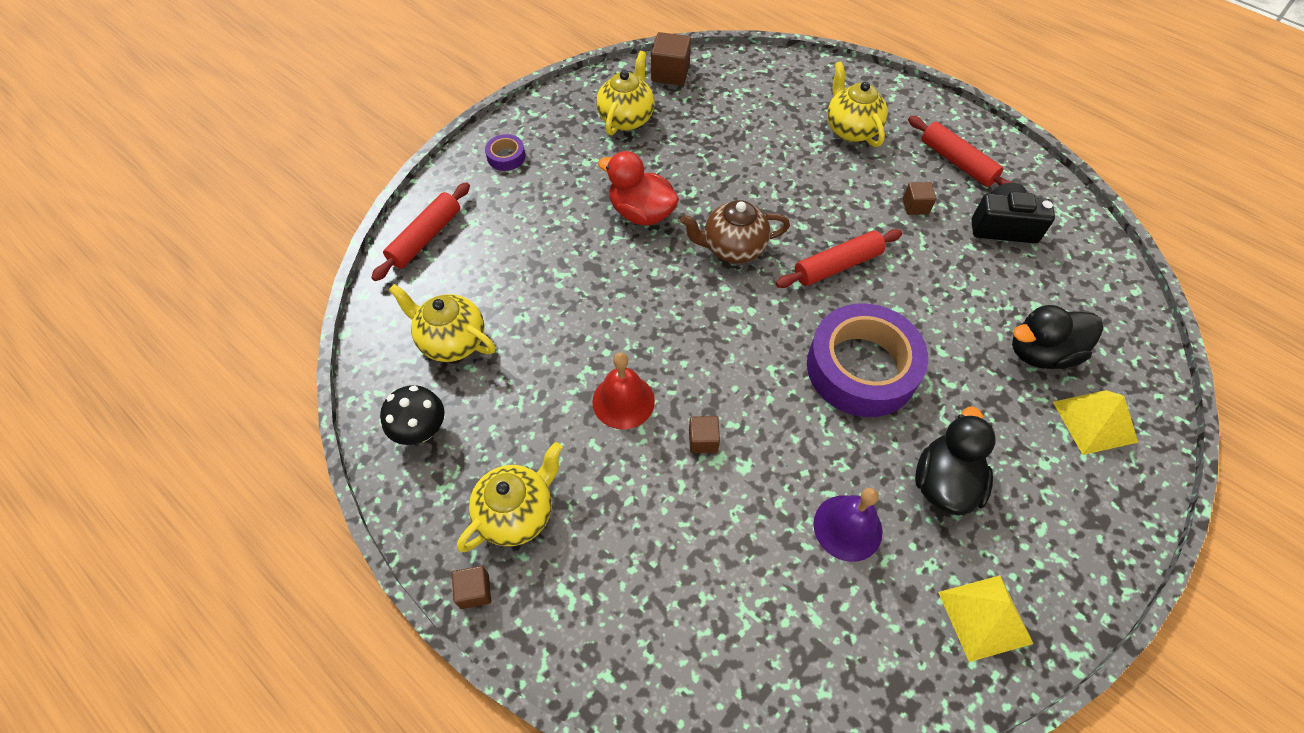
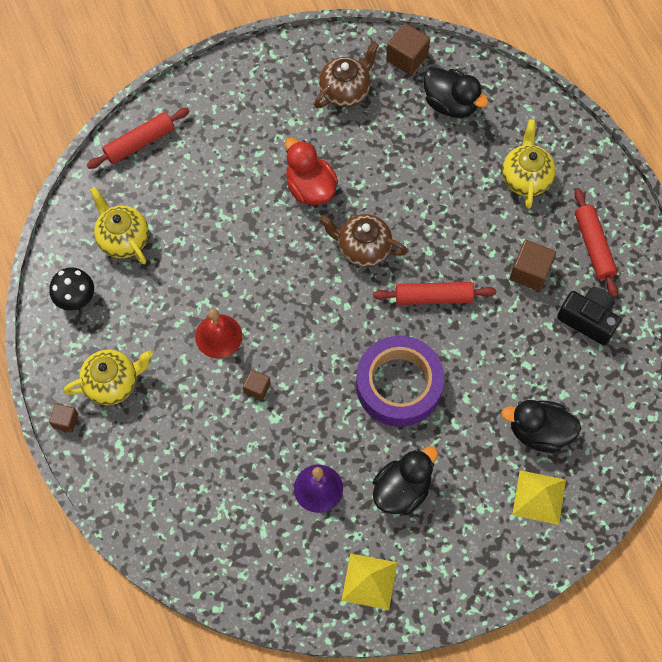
camera: 25 degrees right, 10 degrees up
purple tape [485,134,526,171] -> none
yellow teapot [596,51,654,136] -> brown teapot [314,42,379,108]
brown cube [903,182,936,215] -> brown cube [510,240,556,291], size x1.67
none -> black duck [424,67,489,118]

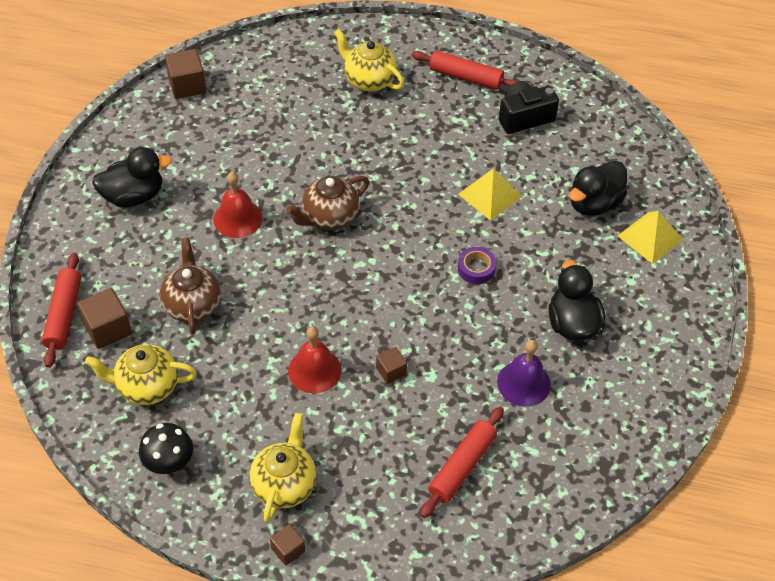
camera: 55 degrees left, 15 degrees down
red duck [285,138,338,205] -> red bell [214,172,263,238]
brown teapot [314,42,379,108] -> brown teapot moved to [160,238,221,335]
yellow pyramid [342,553,397,610] -> yellow pyramid moved to [458,168,522,221]
purple tape [356,336,444,427] -> purple tape [458,247,496,284], size x0.42
red rolling pin [373,282,496,305] -> red rolling pin moved to [420,407,504,518]
black duck [424,67,489,118] -> black duck moved to [92,147,172,207]
brown cube [510,240,556,291] -> brown cube moved to [77,288,132,349]

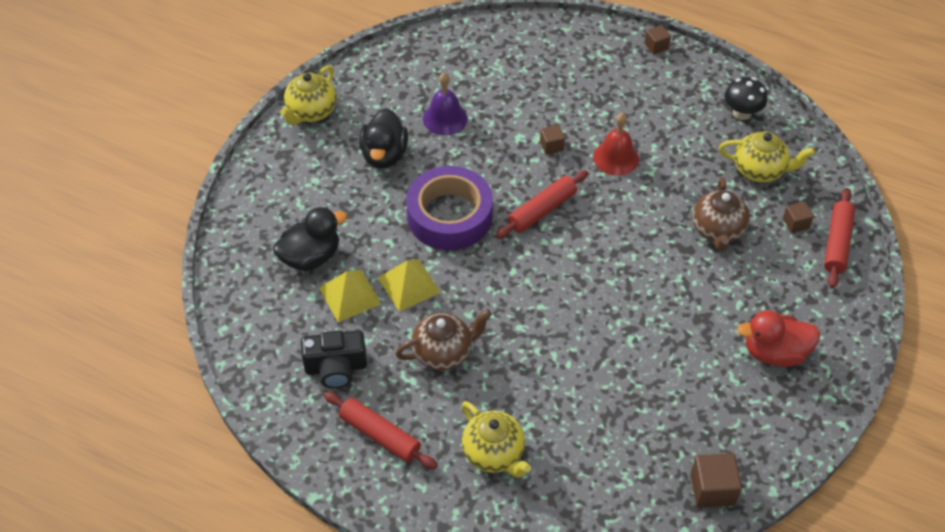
camera: 165 degrees left, 0 degrees up
brown cube [77,288,132,349] -> brown cube [783,202,814,233], size x0.60
black duck [92,147,172,207] -> red duck [737,310,820,367]
red bell [214,172,263,238] -> none
yellow teapot [250,413,317,523] -> yellow teapot moved to [280,65,336,125]
brown teapot [286,176,369,230] -> brown teapot moved to [396,309,492,370]
red rolling pin [420,407,504,518] -> red rolling pin moved to [495,170,588,239]
purple tape [458,247,496,284] -> purple tape [406,166,493,250], size x2.39
yellow pyramid [618,211,683,264] -> yellow pyramid moved to [319,270,381,322]

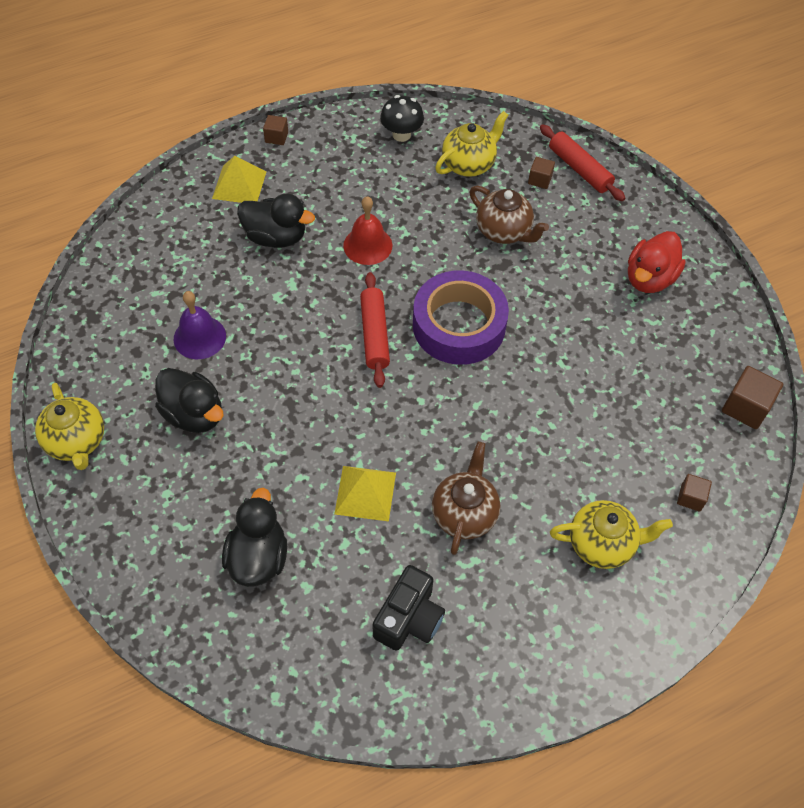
camera: 55 degrees left, 5 degrees up
yellow pyramid [319,270,381,322] -> yellow pyramid moved to [212,156,267,203]
red rolling pin [324,392,437,469] -> none
purple tape [406,166,493,250] -> purple tape moved to [413,270,509,365]
brown cube [540,125,565,155] -> brown cube moved to [677,474,712,512]
none -> black duck [237,194,315,248]

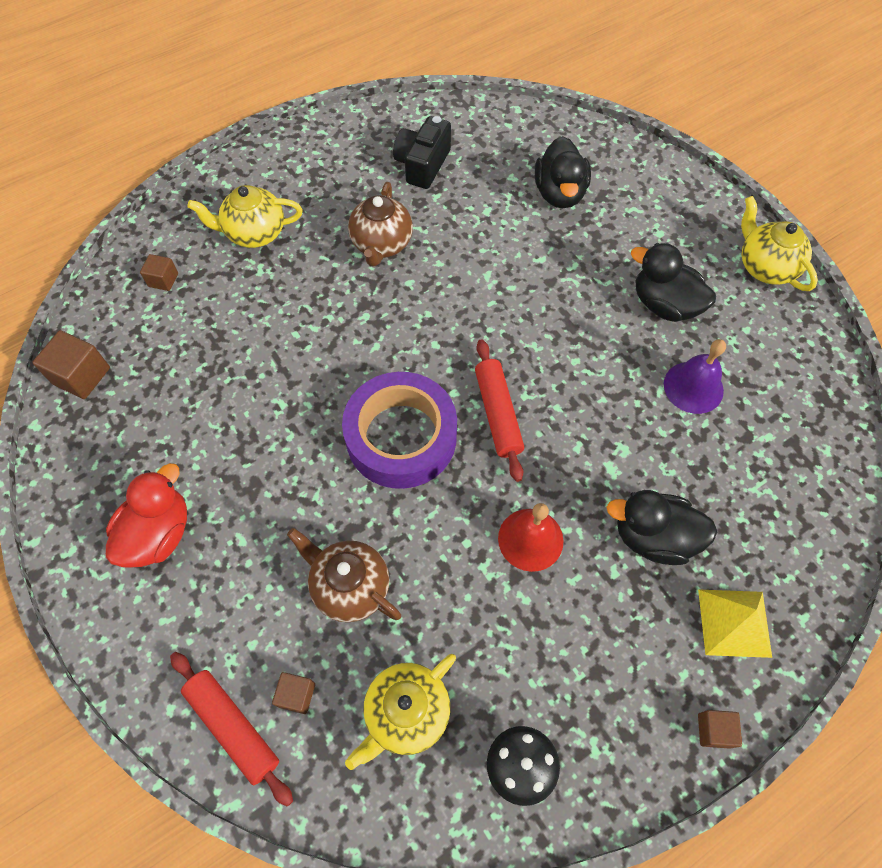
camera: 175 degrees right, 5 degrees up
yellow pyramid [334,466,396,521] -> none

